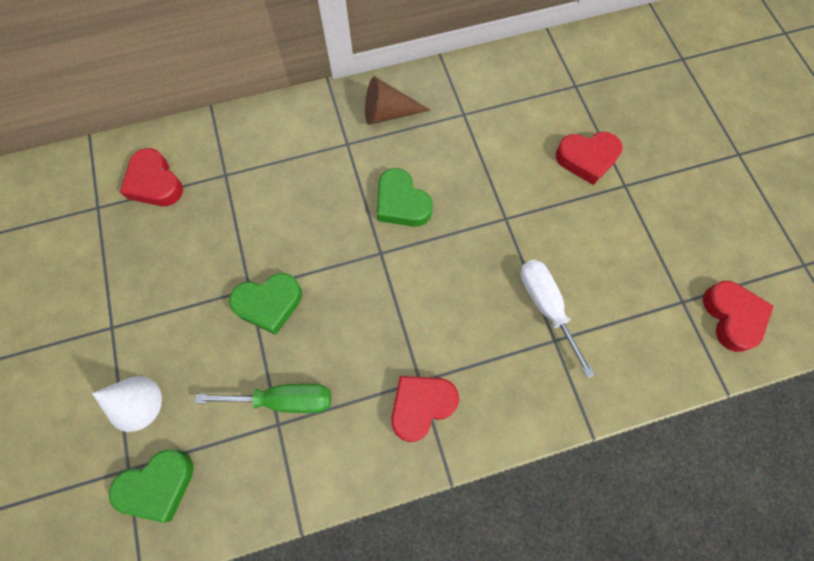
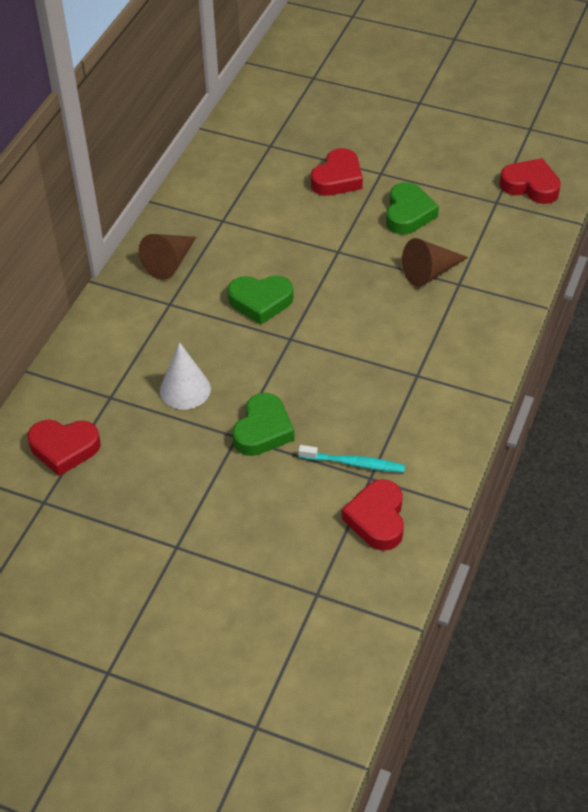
camera: 50 degrees left, 20 degrees down
white cone [92,376,162,432] -> white cone moved to [160,342,211,410]
green heart [109,450,194,523] -> green heart moved to [386,182,439,234]
green screwdriver [195,384,331,413] -> turquoise toothbrush [298,445,405,473]
red heart [391,376,459,442] -> red heart moved to [342,479,404,551]
white screwdriver [520,260,595,378] -> brown cone [402,238,468,287]

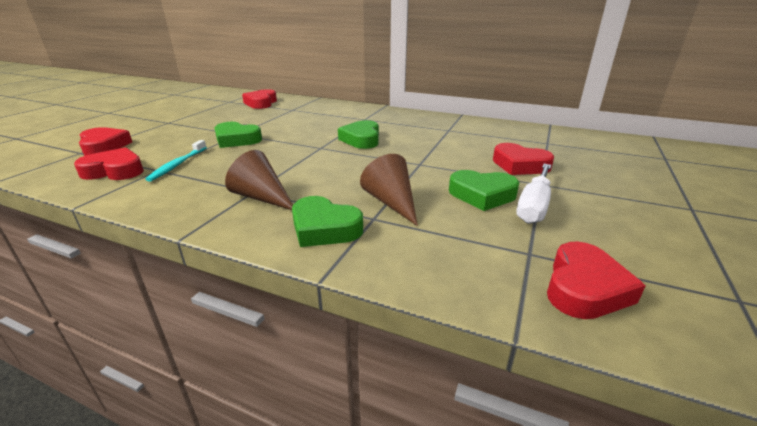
camera: 90 degrees right, 20 degrees down
brown cone [139,234,196,280] -> brown cone moved to [225,150,293,210]
white cone [160,342,211,410] -> none
none -> red heart [79,127,132,156]
none -> green heart [292,196,363,247]
none -> white screwdriver [516,164,551,224]

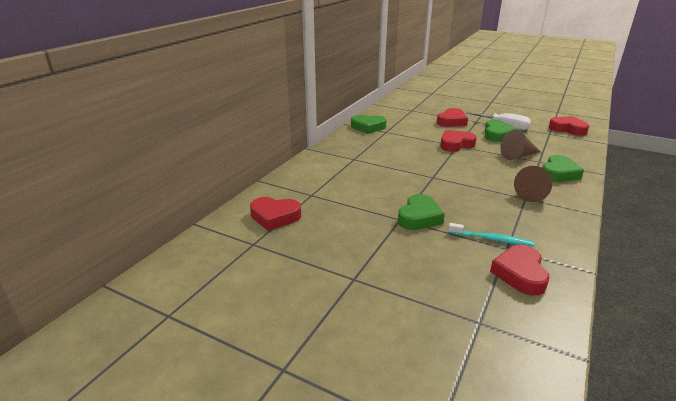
camera: 85 degrees left, 0 degrees up
red heart [79,127,132,156] -> red heart moved to [440,130,477,152]
green heart [338,120,379,149] -> green heart moved to [351,115,386,134]

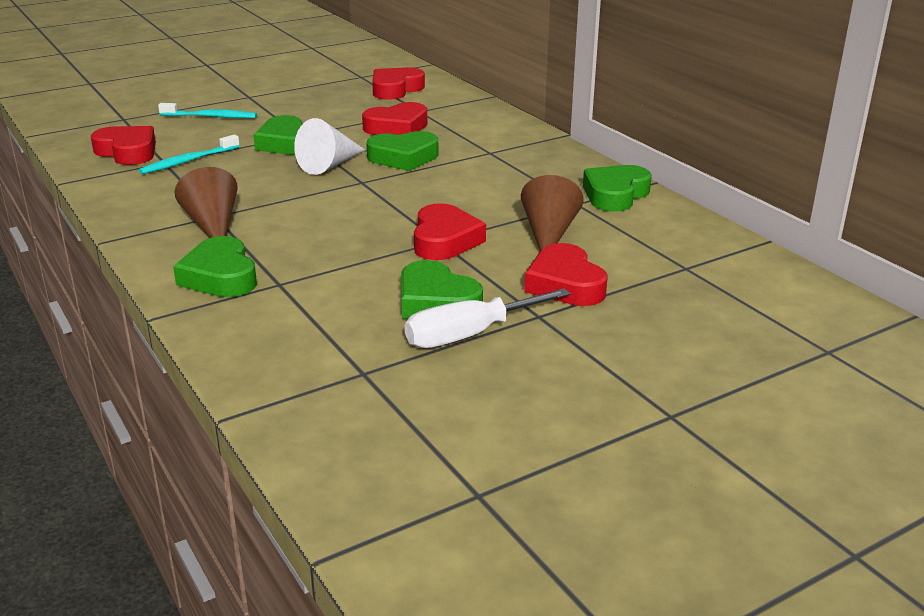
camera: 120 degrees right, 0 degrees up
brown cone [500,130,541,160] -> brown cone moved to [521,175,584,251]
red heart [549,116,589,136] -> red heart moved to [362,102,427,135]
none -> turquoise toothbrush [158,103,257,118]
none -> white cone [294,118,365,175]
none -> green heart [366,131,438,171]

